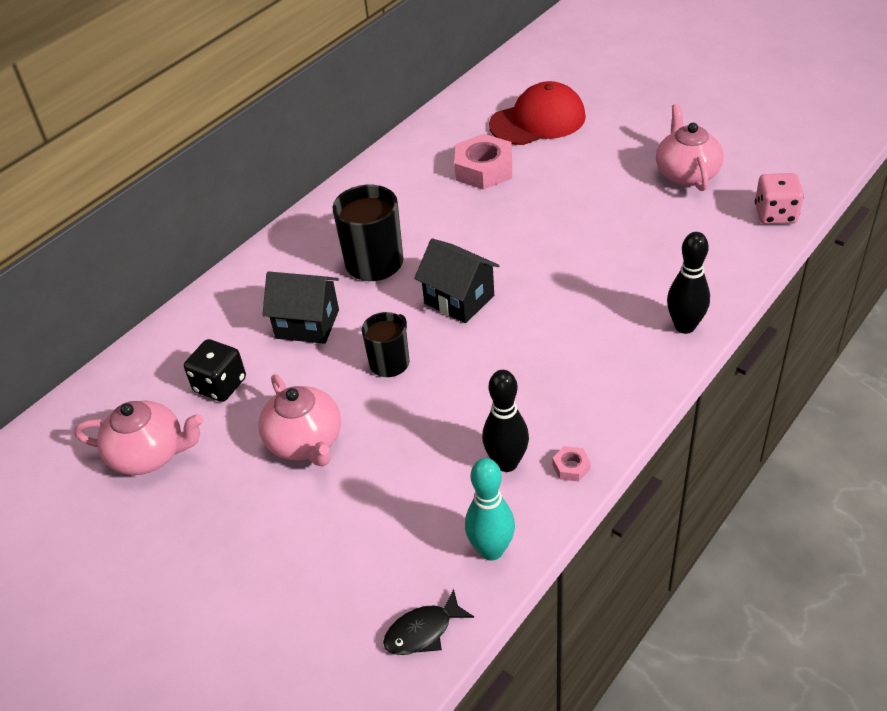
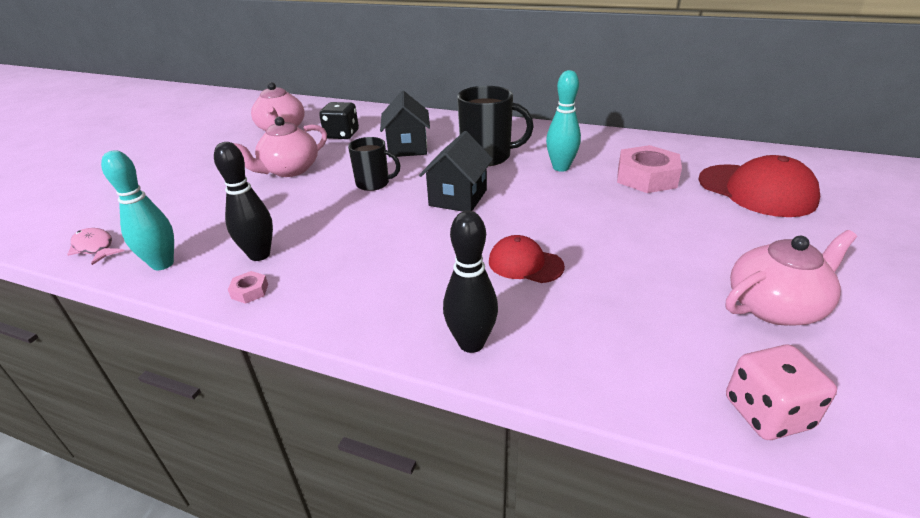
camera: 70 degrees right, 10 degrees down
black fish [383,589,474,655] -> pink fish [67,228,124,265]
none -> red cap [489,235,565,283]
none -> turquoise bowling pin [546,70,581,172]

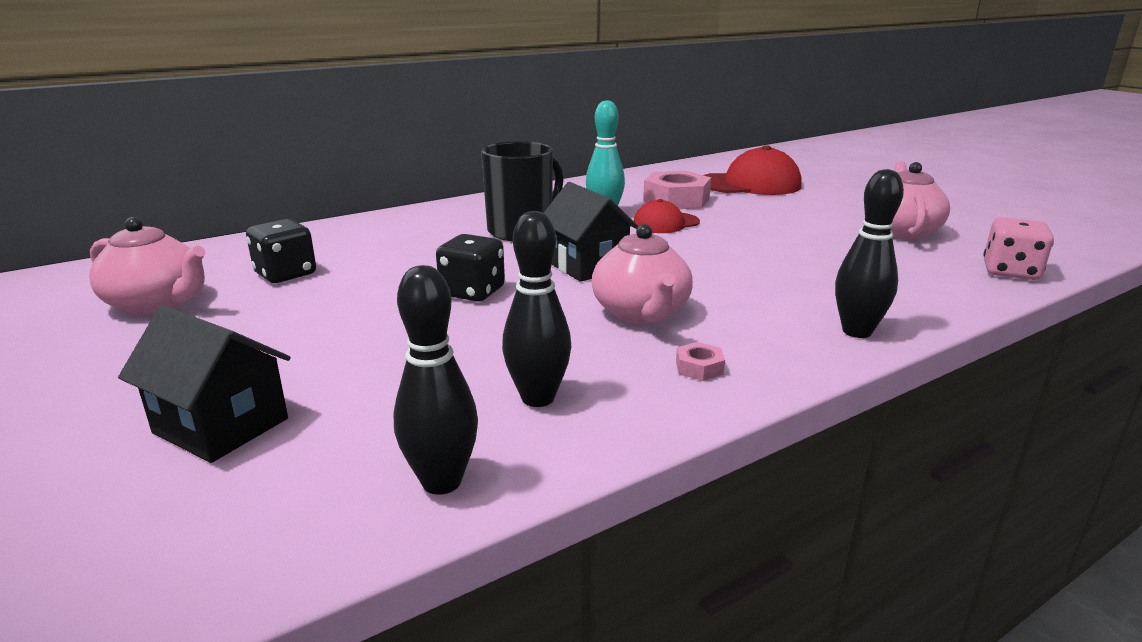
camera: 55 degrees left, 10 degrees down
pink fish [67,228,124,265] -> none
turquoise bowling pin [101,150,174,270] -> black bowling pin [393,265,478,495]
pink nut [228,271,268,304] -> pink nut moved to [676,342,725,381]
pink teapot [233,117,327,177] -> pink teapot moved to [592,224,693,324]
black mug [348,137,400,191] -> black dice [436,234,505,302]
black house [380,91,430,157] -> black house moved to [118,306,291,463]
red cap [489,235,565,283] -> red cap moved to [634,199,700,233]

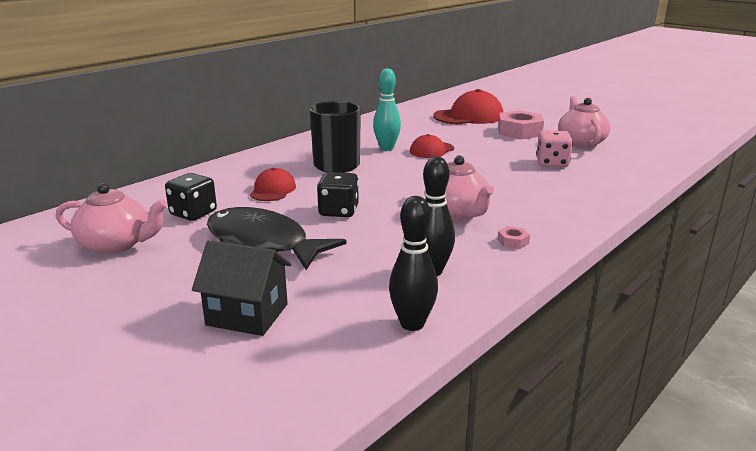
camera: 15 degrees left, 0 degrees up
black house [544,182,638,282] -> none
pink nut [643,171,711,209] -> pink nut moved to [498,110,544,139]
black bowling pin [835,169,904,338] -> none
pink dice [983,217,1054,280] -> pink dice moved to [536,130,573,167]
none -> black fish [207,207,346,270]
none -> red cap [250,168,296,201]

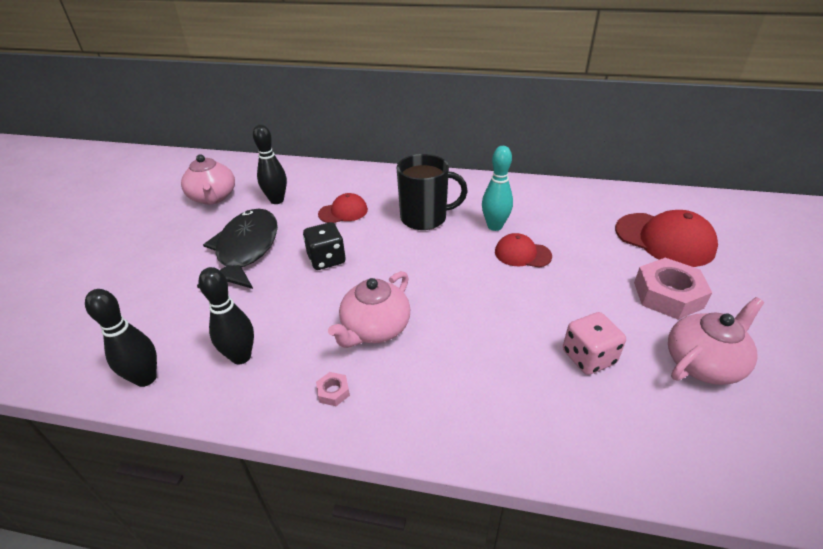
camera: 60 degrees right, 15 degrees up
black dice [165,173,217,221] -> black bowling pin [253,124,287,204]
black house [192,240,292,336] -> none

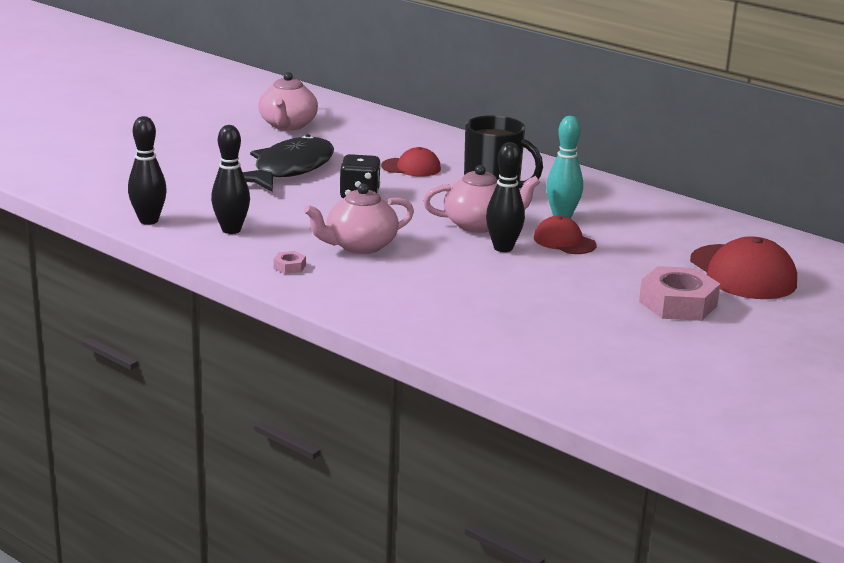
camera: 25 degrees right, 15 degrees down
black bowling pin [253,124,287,204] -> black bowling pin moved to [486,142,525,252]
pink dice [563,312,626,375] -> none
pink teapot [668,297,764,385] -> pink teapot moved to [423,165,540,233]

